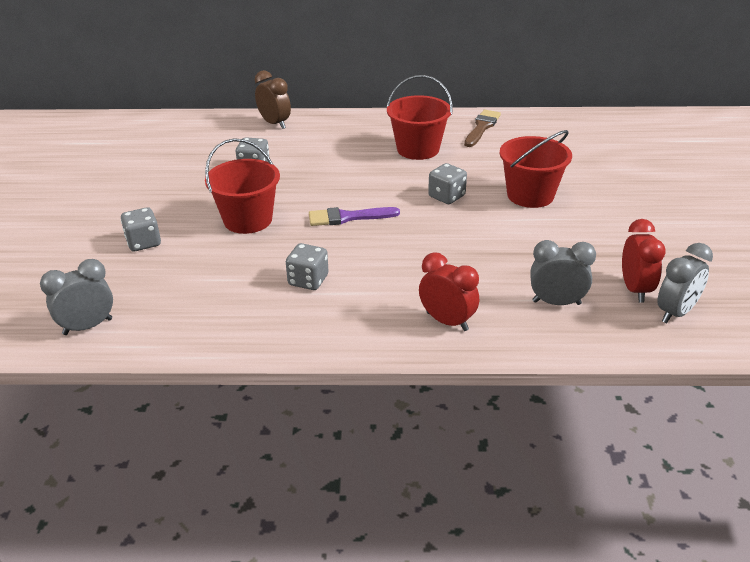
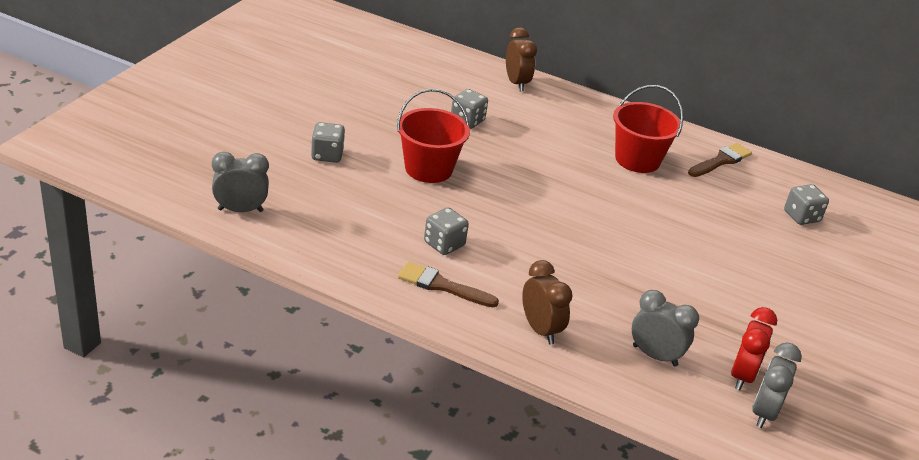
camera: 20 degrees right, 0 degrees up
purple brush [309,207,400,226] -> none
red clock [419,252,479,331] -> brown clock [522,260,573,344]
grey dice [428,163,467,204] -> grey dice moved to [784,184,829,225]
red bucket [500,130,572,208] -> none
grey clock [657,243,713,323] -> grey clock turned 135 degrees clockwise [752,342,802,428]
none -> brown brush [398,262,499,307]

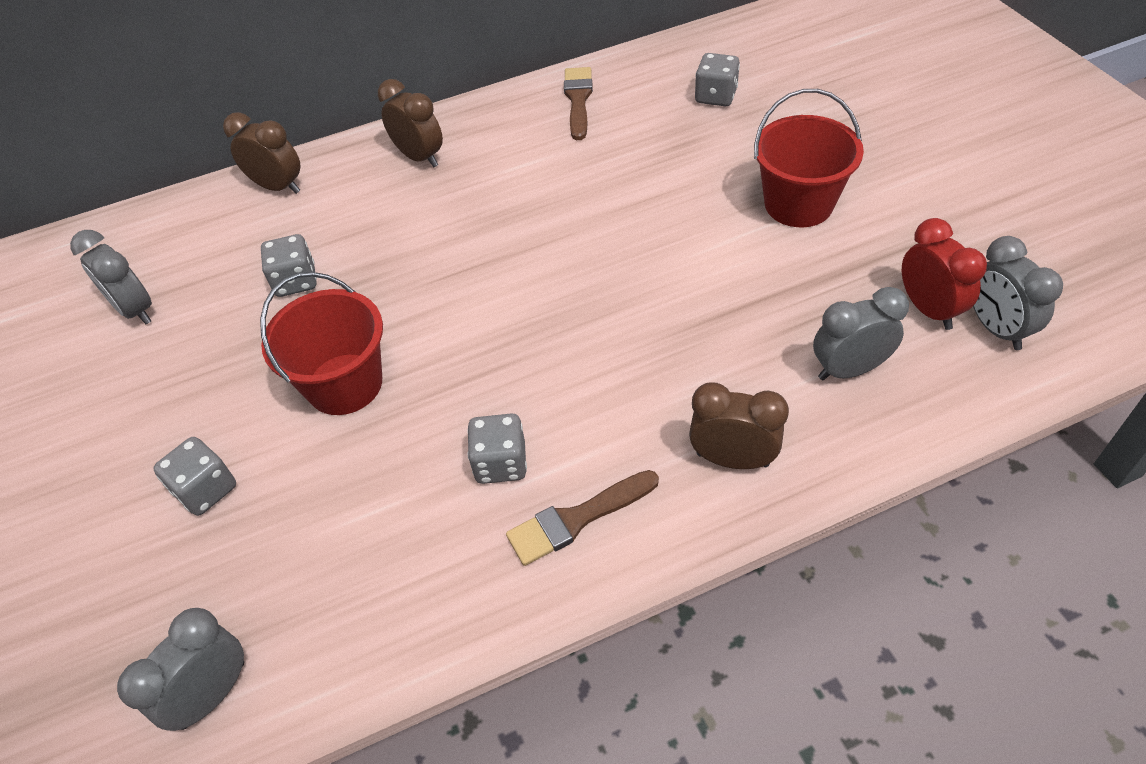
camera: 40 degrees left, 15 degrees up
red bucket [613,85,683,173] -> red bucket moved to [754,89,864,227]
none -> grey clock [70,230,152,324]
none -> brown clock [378,79,443,167]

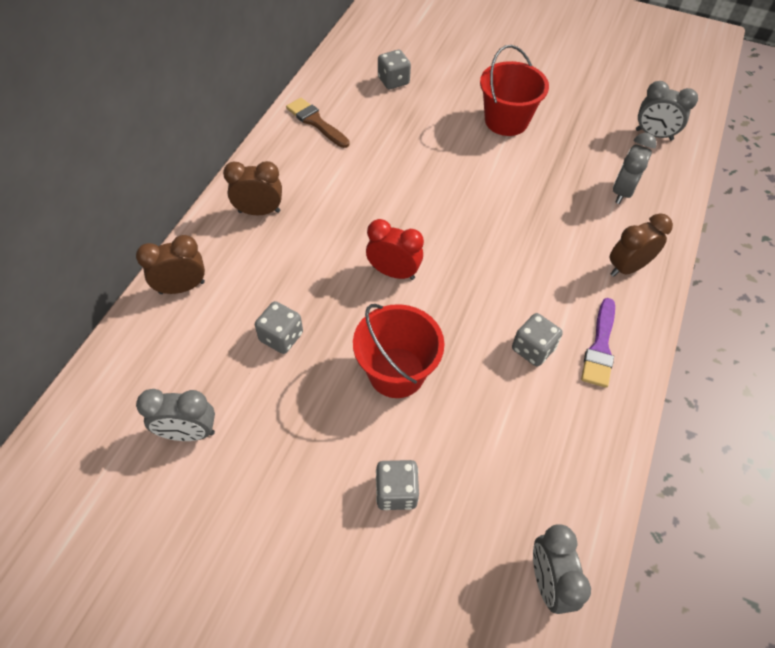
camera: 50 degrees left, 5 degrees up
brown brush [506,470,659,566] -> purple brush [581,298,615,388]
red clock [902,218,987,330] -> red clock moved to [366,219,424,280]

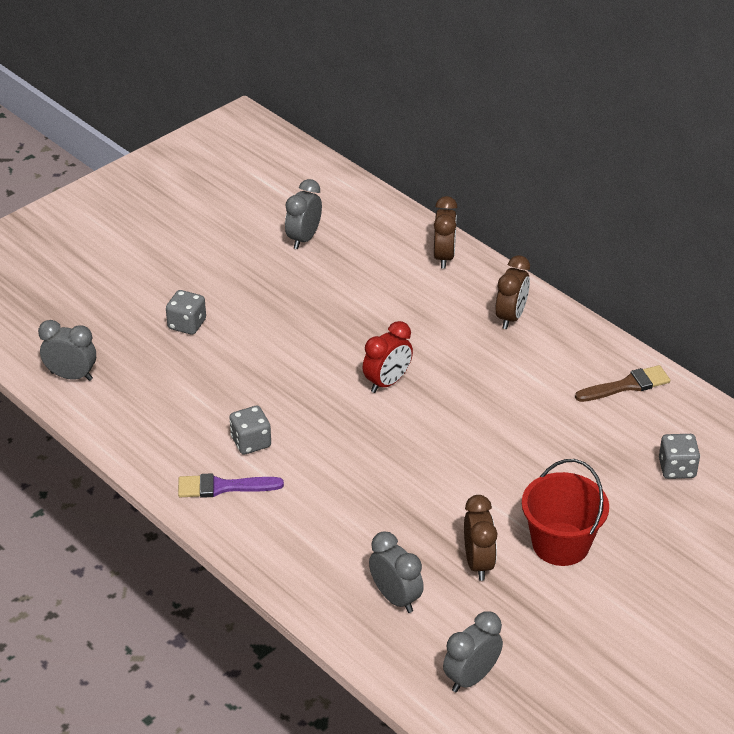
camera: 115 degrees right, 15 degrees down
grey dice [255,301,303,354] -> none
red bucket [353,304,444,398] -> none
purple brush [581,298,615,388] -> purple brush turned 45 degrees counterclockwise [178,473,284,498]
brown clock [609,213,673,277] -> brown clock moved to [464,495,497,581]

